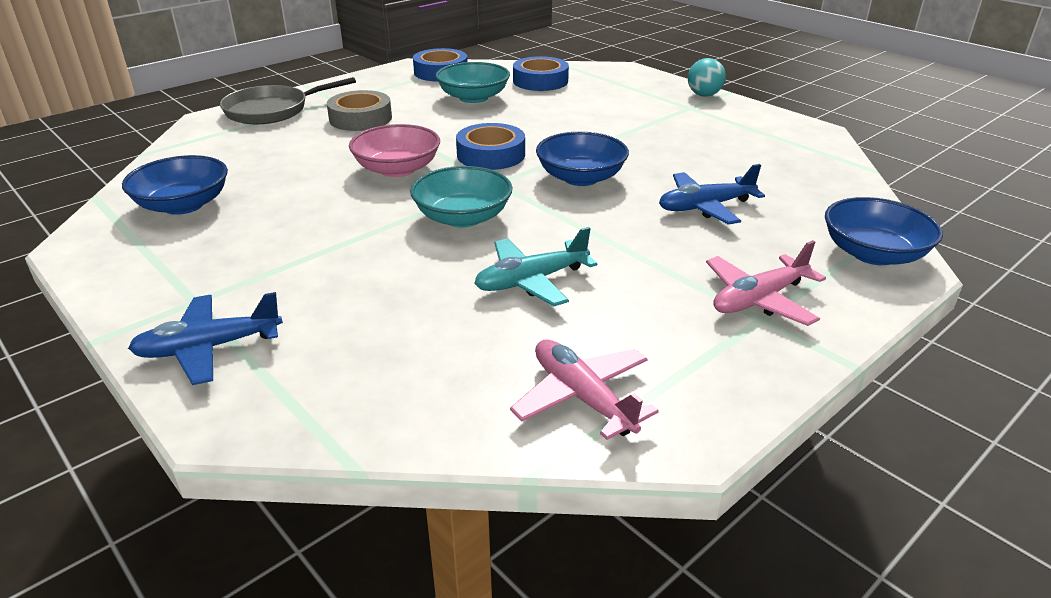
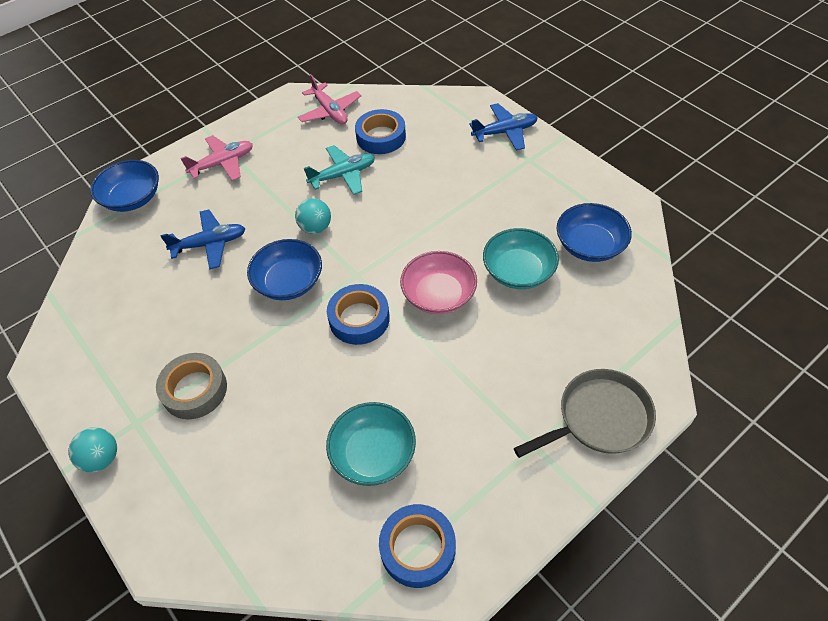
camera: 175 degrees left, 20 degrees up
grey tape [327,90,392,131] -> grey tape moved to [156,353,227,419]
turquoise bowl [410,166,512,228] -> turquoise bowl moved to [483,228,559,289]
blue tape [513,56,569,91] -> blue tape moved to [355,109,406,154]
none -> turquoise ball [295,198,331,234]

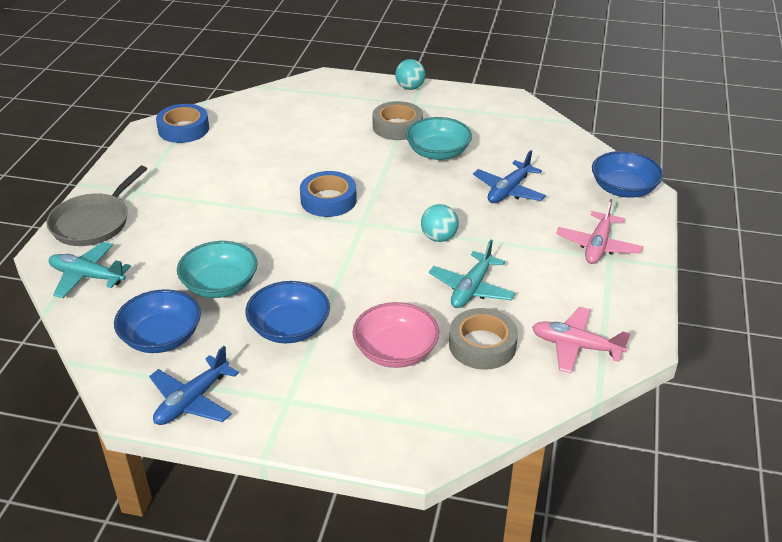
camera: 140 degrees right, 15 degrees down
blue bowl [247,239,322,300] -> blue bowl moved to [245,281,330,343]
turquoise bowl [326,402,416,486] -> turquoise bowl moved to [406,117,472,160]
blue tape [355,109,406,154] -> grey tape [449,308,518,370]
pink bowl [400,251,477,314] -> pink bowl moved to [352,302,439,368]
blue plane [469,103,538,151] -> blue plane moved to [149,346,239,425]
none -> turquoise plane [49,242,131,298]

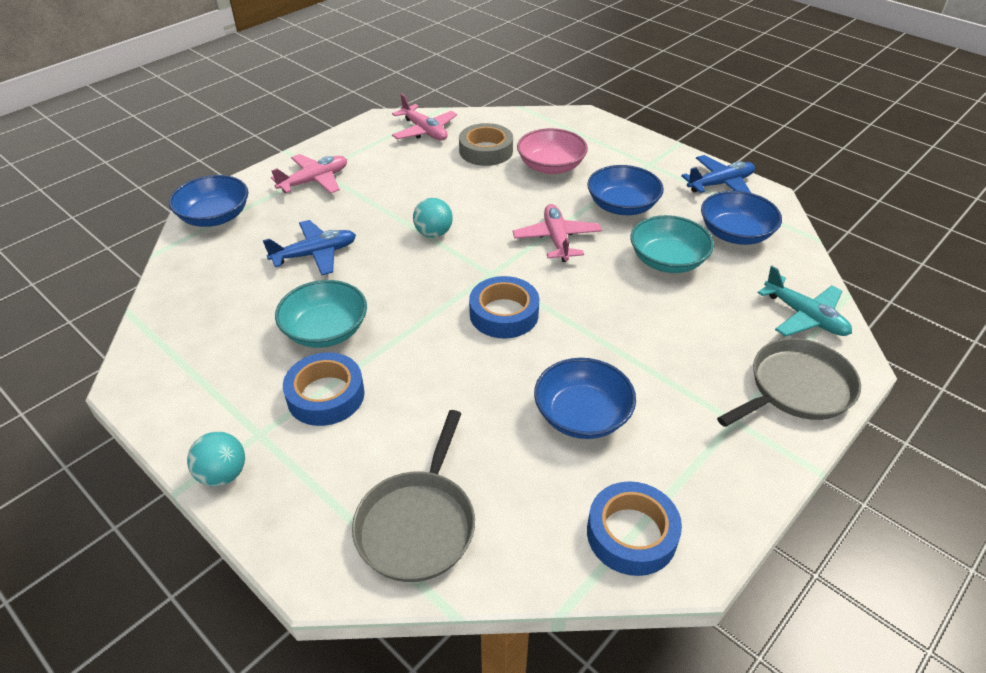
camera: 150 degrees left, 5 degrees up
grey tape [372,101,423,140] -> blue tape [283,352,365,426]
turquoise plane [429,240,516,308] -> none
none -> grey pan [352,410,475,582]
none -> pink plane [513,204,602,262]
none -> blue bowl [534,358,636,439]

